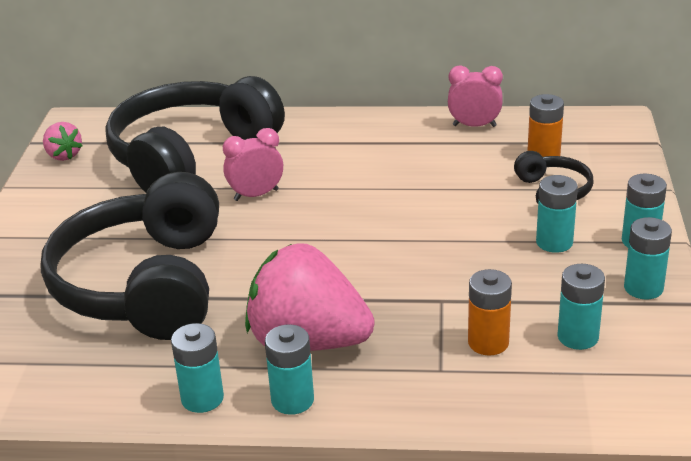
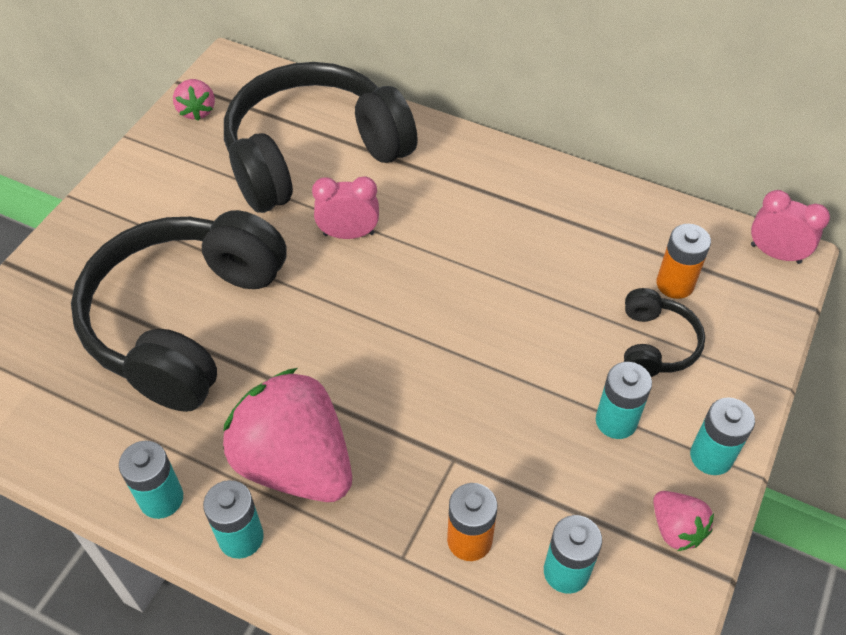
camera: 20 degrees right, 20 degrees up
pink clock [448,65,503,127] -> pink clock moved to [751,190,830,264]
turquoise battery [624,217,672,300] -> pink strawberry [653,491,714,551]

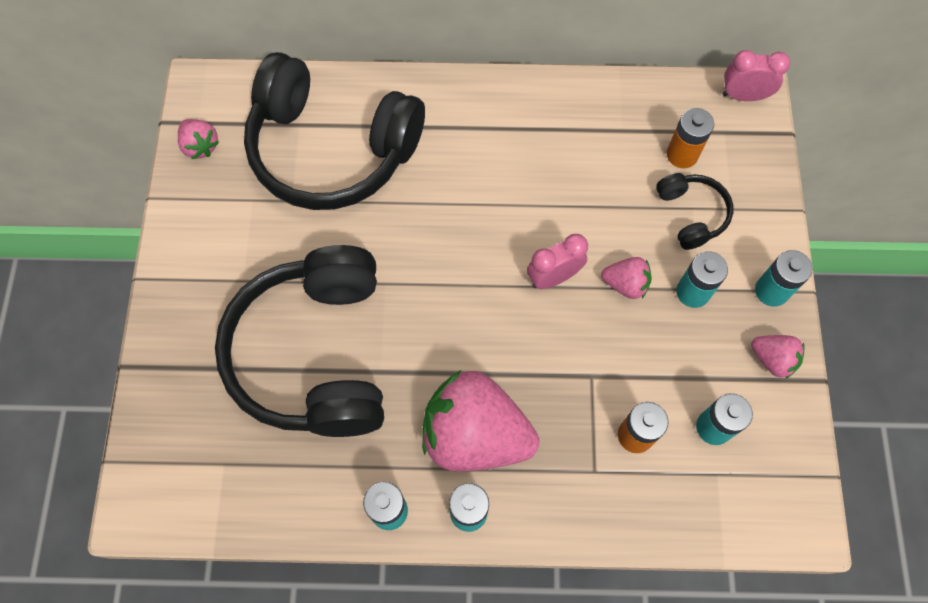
camera: 25 degrees left, 15 degrees up
black headphones [224,62,418,213] -> black headphones turned 105 degrees counterclockwise [244,52,425,210]
pink clock [312,176,379,239] -> pink clock moved to [527,234,588,289]
none -> pink strawberry [601,257,652,299]

